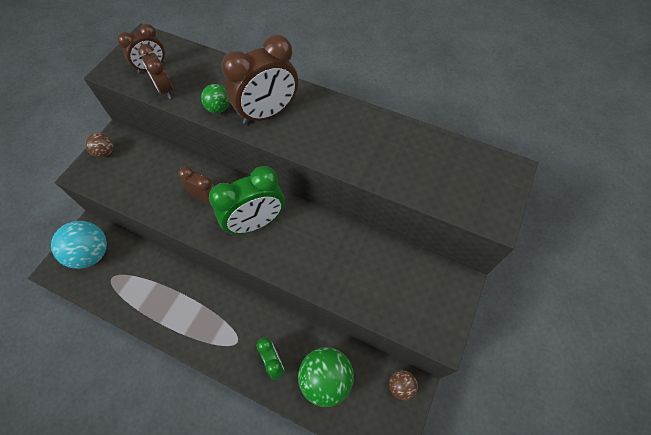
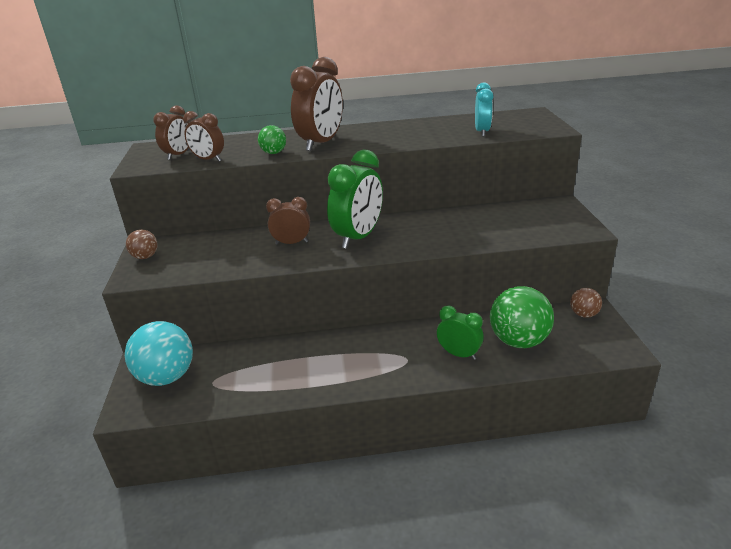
camera: 30 degrees left, 30 degrees down
none -> turquoise clock [475,82,493,137]

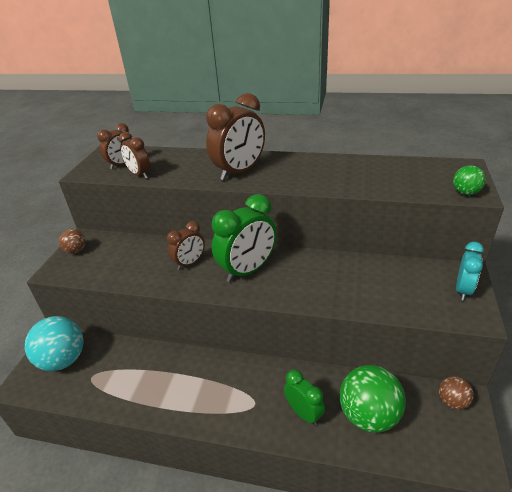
camera: 20 degrees right, 5 degrees up
green ball [258,125,286,154] -> green ball moved to [453,165,486,195]
brown clock [266,197,310,245] -> brown clock turned 120 degrees clockwise [167,221,205,270]
turquoise clock [475,82,493,137] -> turquoise clock moved to [456,242,484,301]

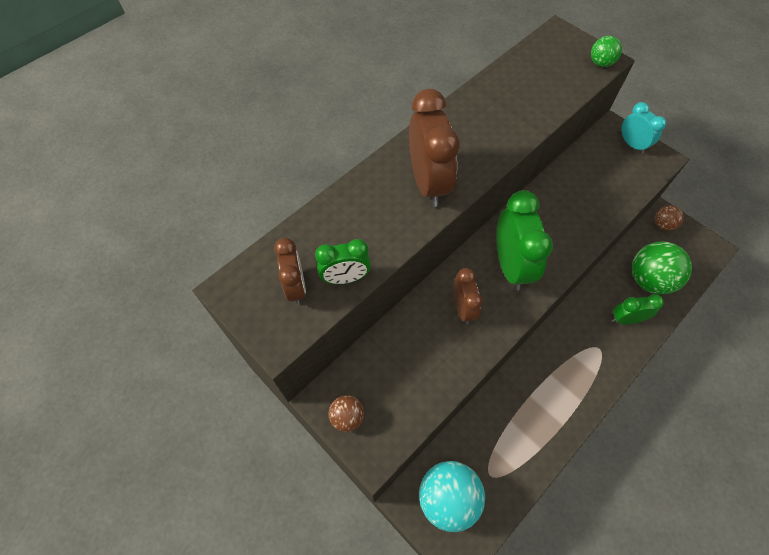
camera: 60 degrees left, 25 degrees up
brown clock [119,132,150,179] -> green clock [315,239,371,284]

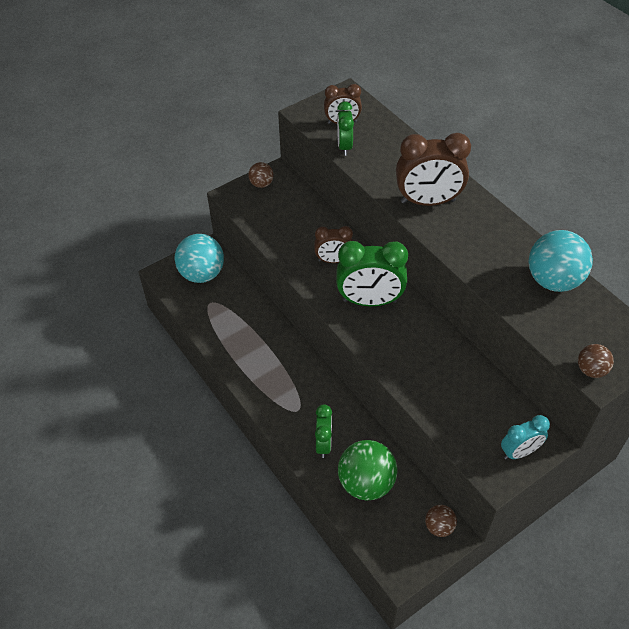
camera: 100 degrees right, 10 degrees down
green ball [591,36,622,67] -> brown ball [578,344,614,378]
none -> turquoise ball [528,230,593,292]

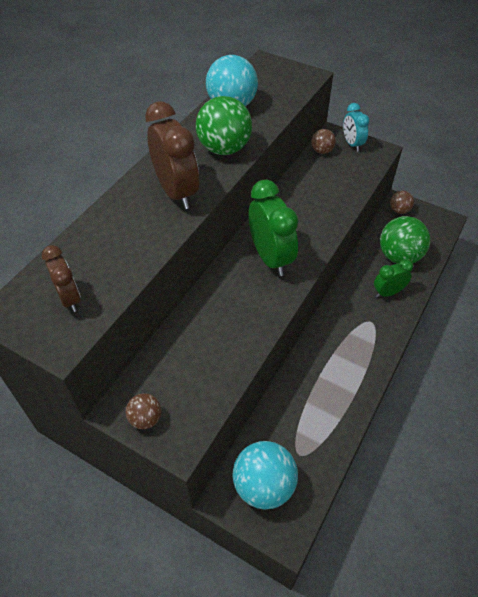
camera: 115 degrees left, 0 degrees up
brown clock [314,226,353,263] -> none
green clock [337,101,354,156] -> none
turquoise clock [501,415,550,459] -> turquoise clock turned 150 degrees counterclockwise [343,103,369,151]
brown ball [578,344,614,378] -> brown ball moved to [311,129,336,154]
none -> green ball [196,96,252,155]

